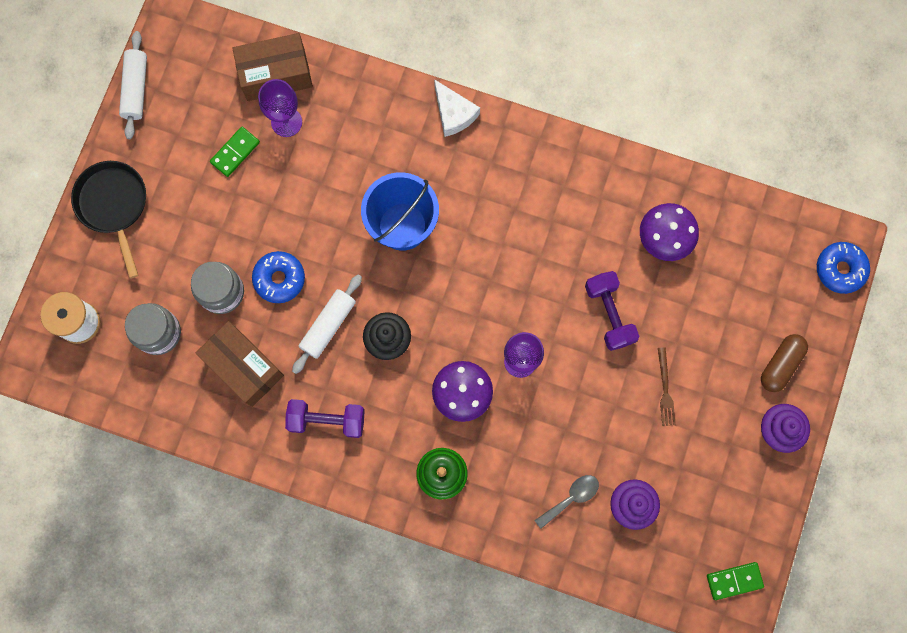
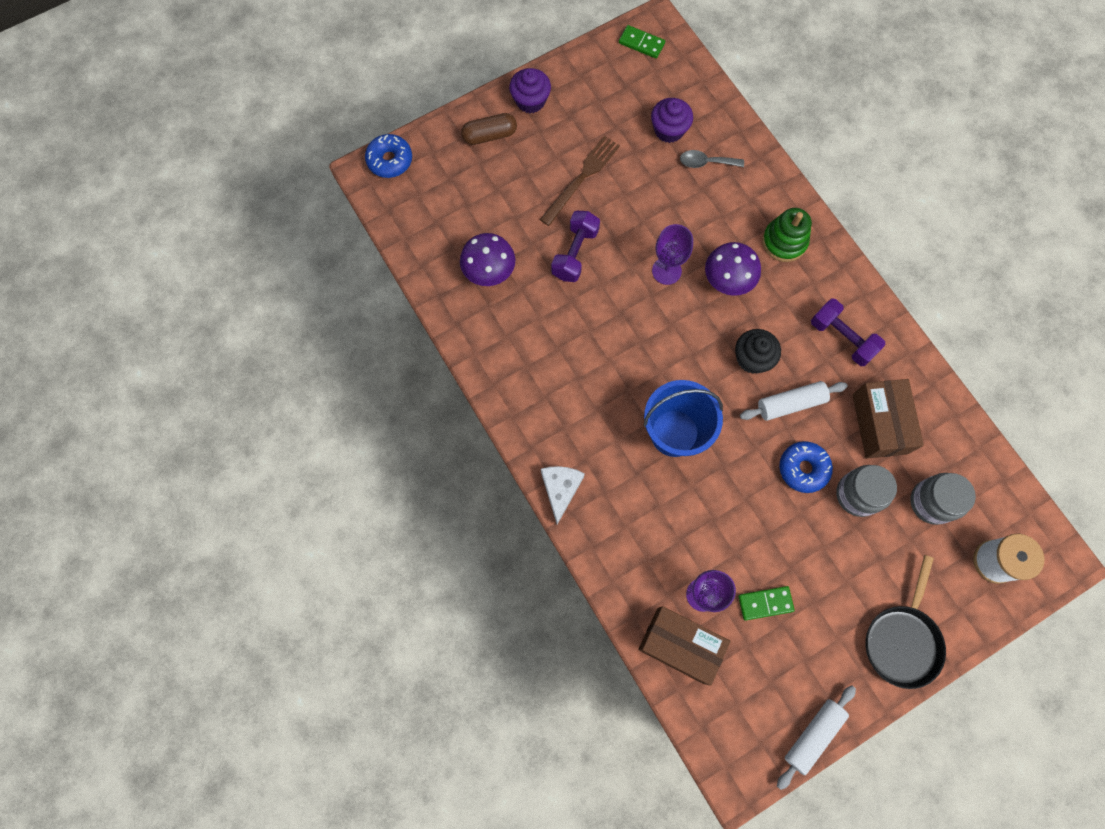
camera: 140 degrees left, 5 degrees down
brown fork [658,347,676,426] -> brown fork [540,136,620,226], size x1.67

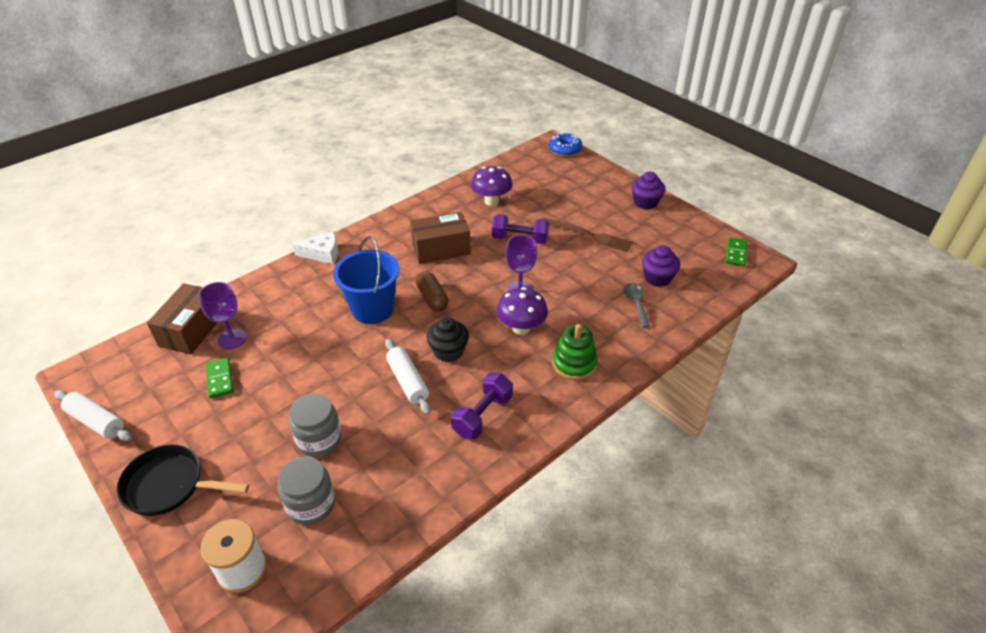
camera: 80 degrees right, 30 degrees down
brown capsule [461,113,517,145] -> brown capsule moved to [416,271,449,312]
blue donut [780,441,833,493] -> none
brown box [852,379,924,459] -> brown box moved to [410,212,471,264]

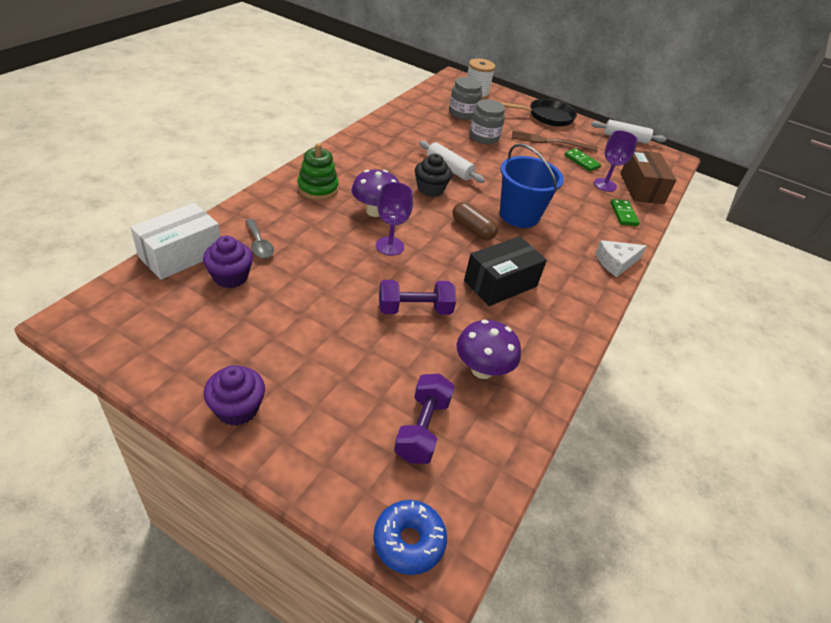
camera: 155 degrees right, 0 degrees up
brown box [410,212,471,264] -> black box [464,236,547,306]
purple dumbbell [451,373,513,439] -> purple dumbbell moved to [394,374,455,464]
brown fork [541,217,633,252] -> brown fork moved to [512,130,598,152]
green domino [726,237,747,266] -> green domino moved to [610,199,640,226]
none -> white box [130,203,220,280]

